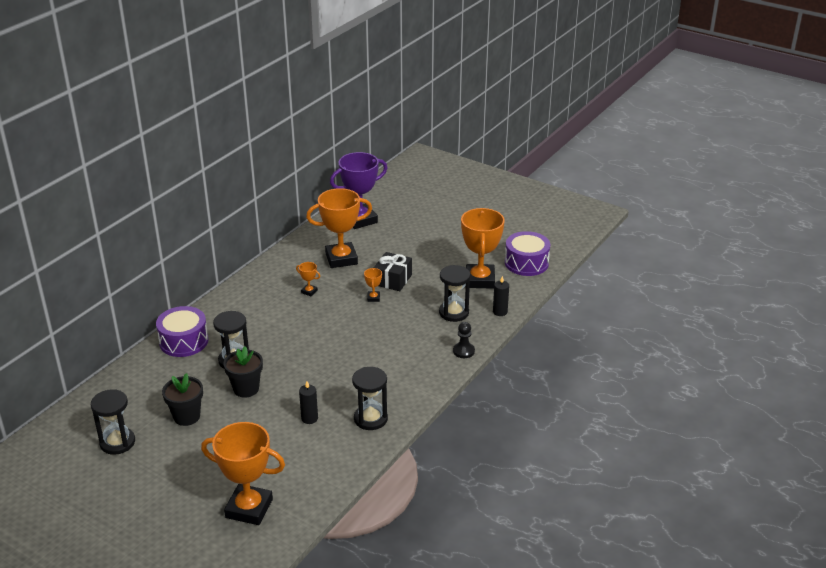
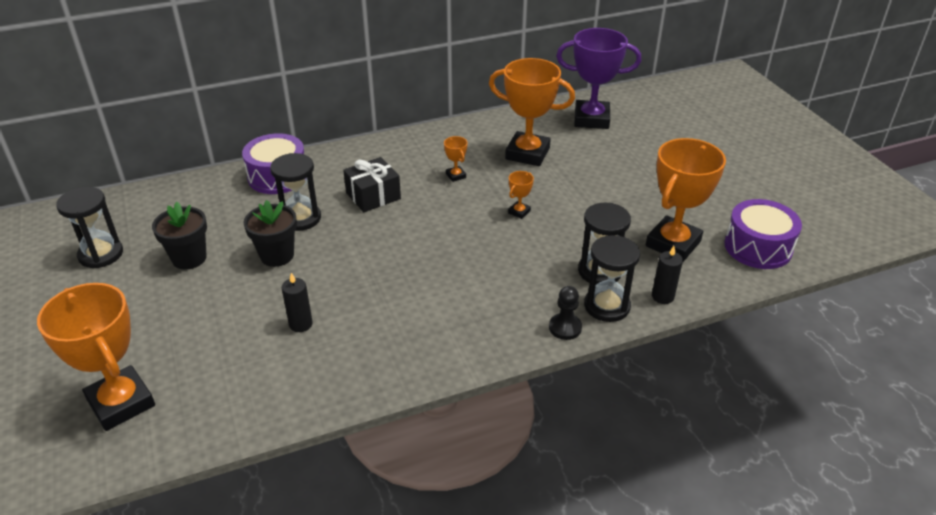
camera: 35 degrees right, 5 degrees up
black hourglass [352,367,388,430] -> black hourglass moved to [584,235,640,322]
black gift [374,252,412,291] -> black gift moved to [343,157,401,212]

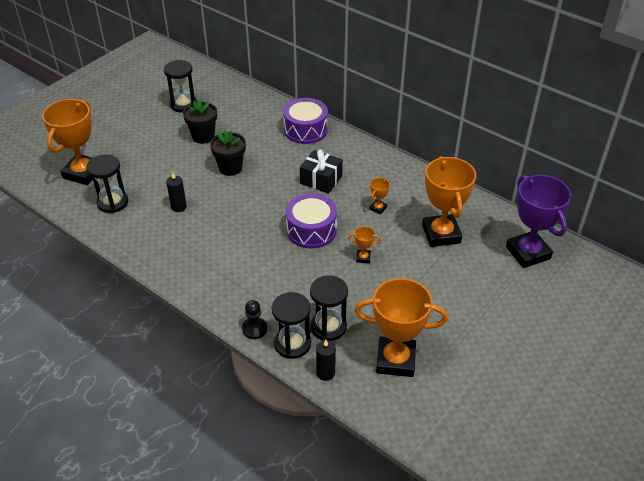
camera: 60 degrees right, 5 degrees up
black hourglass [270,153,321,231] -> black hourglass moved to [86,154,128,213]
purple drum [724,199,802,269] -> purple drum moved to [286,193,337,249]

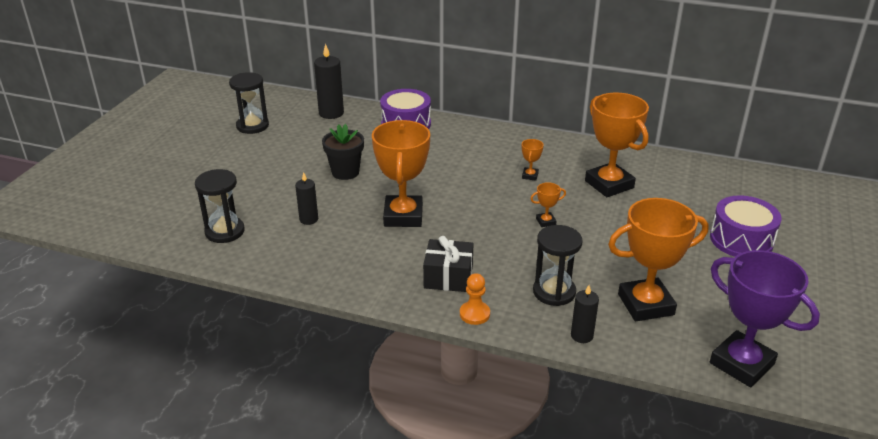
camera: 20 degrees left, 10 degrees down
orange trophy [42,99,93,185] -> orange trophy moved to [372,120,430,227]
black flower pot [183,99,217,144] -> none
black pawn [242,300,267,339] -> orange pawn [460,273,490,325]
black hourglass [272,292,311,359] -> none
purple drum [286,193,337,249] -> purple drum moved to [710,195,782,257]
black gift [300,150,343,194] -> black gift moved to [423,236,474,292]
purple trophy [506,175,572,268] -> purple trophy moved to [710,250,820,387]
none -> black candle [314,44,344,119]

